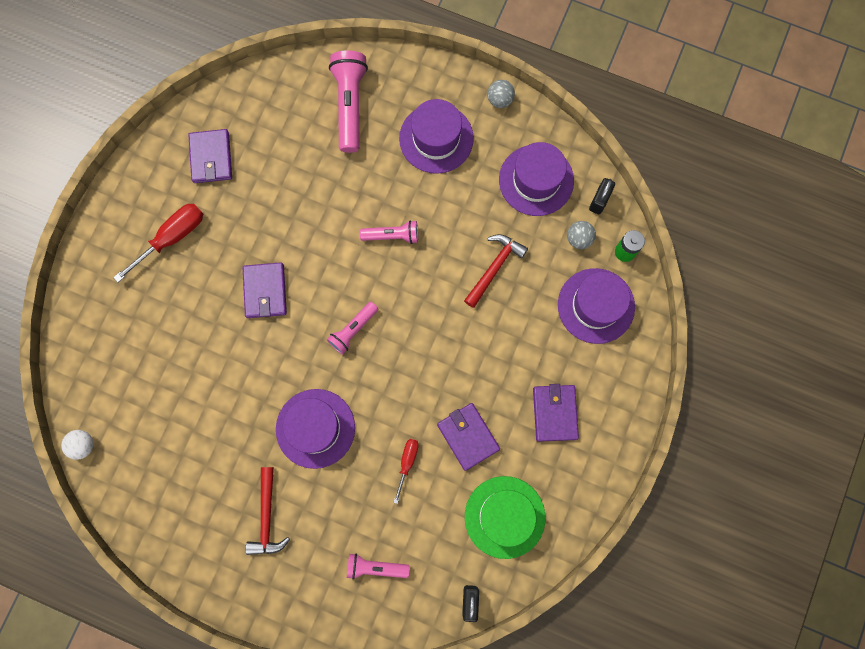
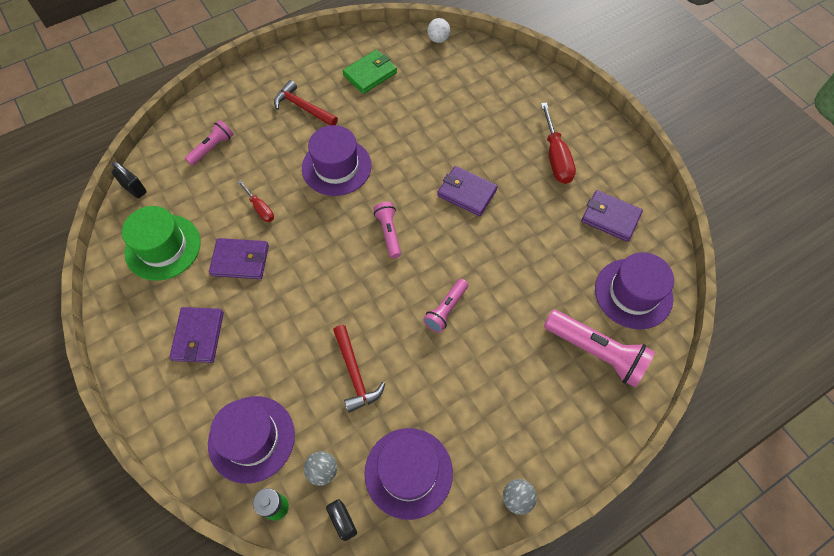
camera: 125 degrees right, 15 degrees down
purple hat [399,99,474,174] -> purple hat moved to [595,252,674,329]
purple wallet [533,384,579,442] -> purple wallet turned 60 degrees clockwise [169,307,224,363]
none -> green wallet [342,50,397,94]

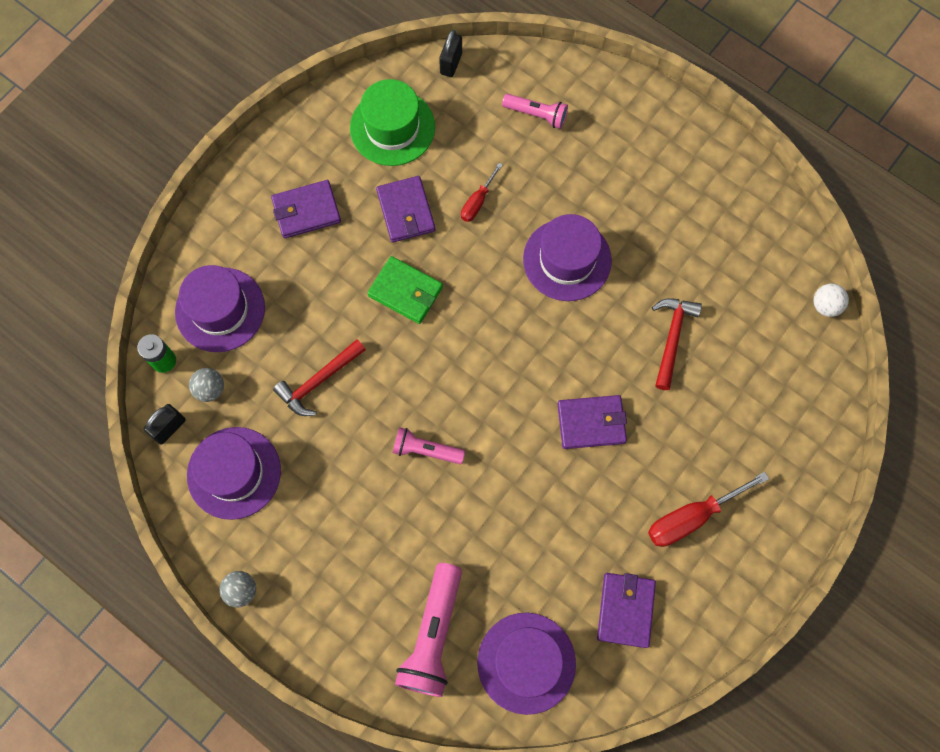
camera: 70 degrees right, 10 degrees up
red hammer [274,80,338,125] -> red hammer moved to [652,298,702,390]
green wallet [342,50,397,94] -> green wallet moved to [367,256,443,324]
pink flashlight [373,202,401,258] -> none
purple wallet [437,166,498,216] -> purple wallet turned 75 degrees clockwise [557,395,627,449]

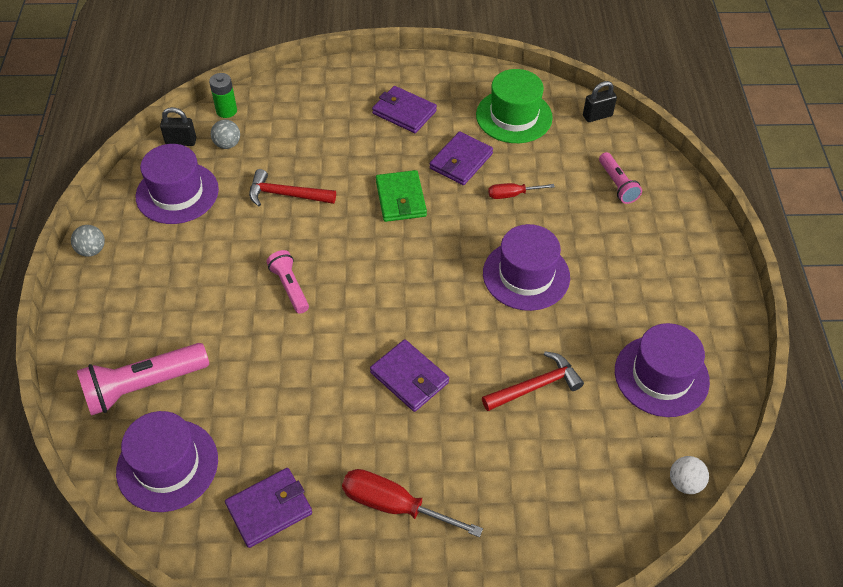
camera: 50 degrees right, 20 degrees down
purple hat [175,265,265,352] -> purple hat moved to [615,323,710,417]

